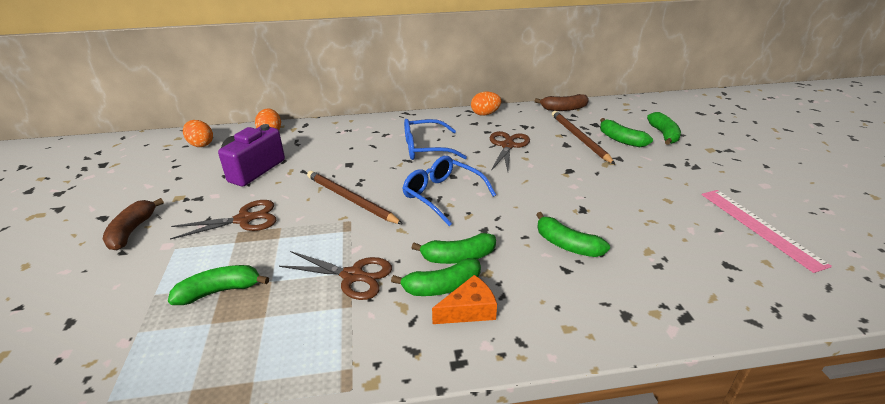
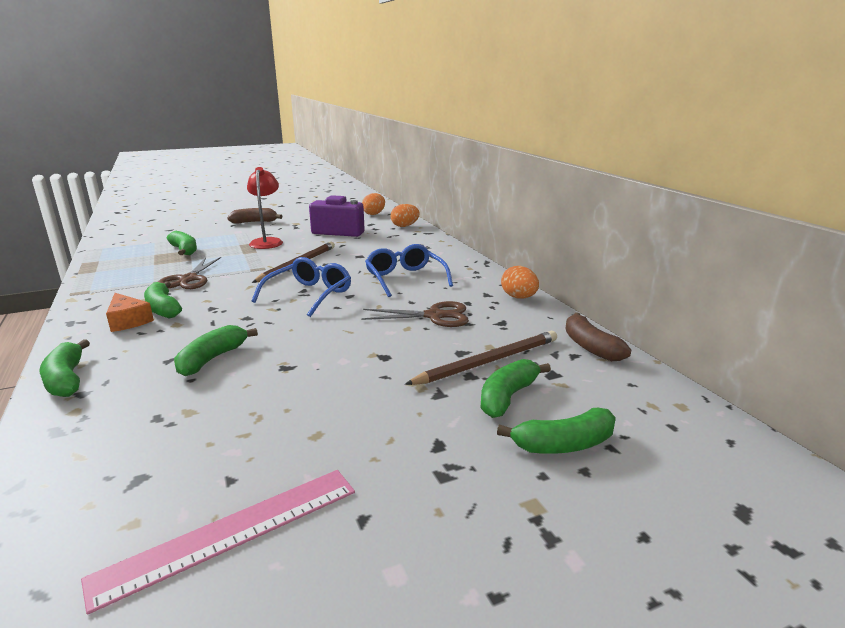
camera: 75 degrees right, 10 degrees down
brown scissors [170,200,276,240] -> red lamp [247,167,283,249]
green banana [411,233,496,264] -> green banana moved to [40,339,90,397]

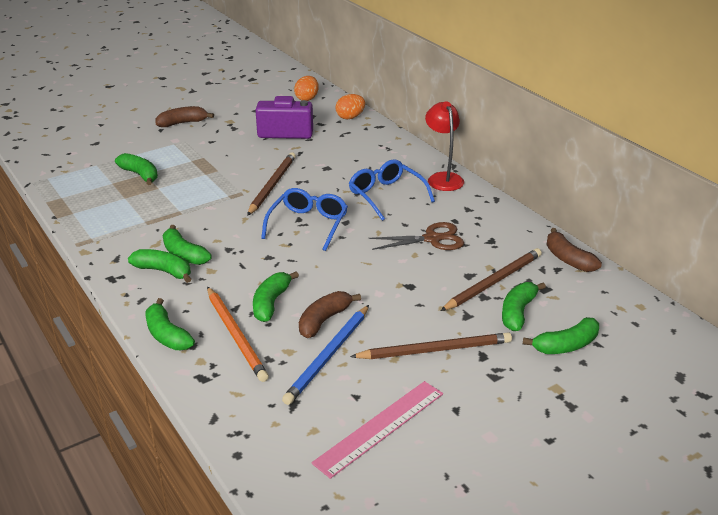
camera: 10 degrees left, 10 degrees up
orange cheese [106,293,154,332] -> green banana [128,249,191,283]
brown scissors [158,257,221,289] -> none
red lamp [247,167,283,249] -> red lamp moved to [425,101,464,191]
orange egg [501,266,539,299] -> none
none -> orange pencil [207,287,269,382]
none -> blue pencil [282,305,369,405]
none -> brown banana [299,291,361,338]
none -> brown pencil [350,332,512,359]

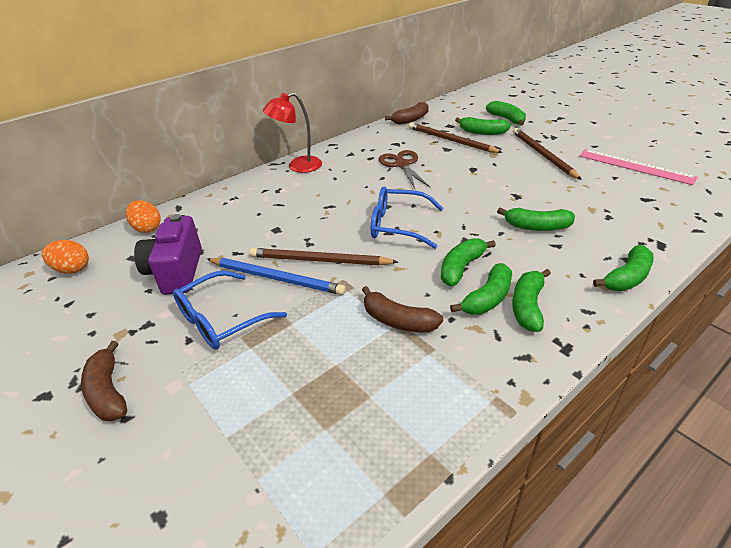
camera: 95 degrees left, 5 degrees up
green banana [115,153,158,185] -> green banana moved to [441,238,496,286]
orange pencil [207,287,269,382] -> none
blue pencil [282,305,369,405] -> blue pencil moved to [207,258,346,295]
brown banana [299,291,361,338] -> brown banana moved to [362,286,443,332]
blue glasses [349,159,435,221] -> blue glasses moved to [173,271,287,350]

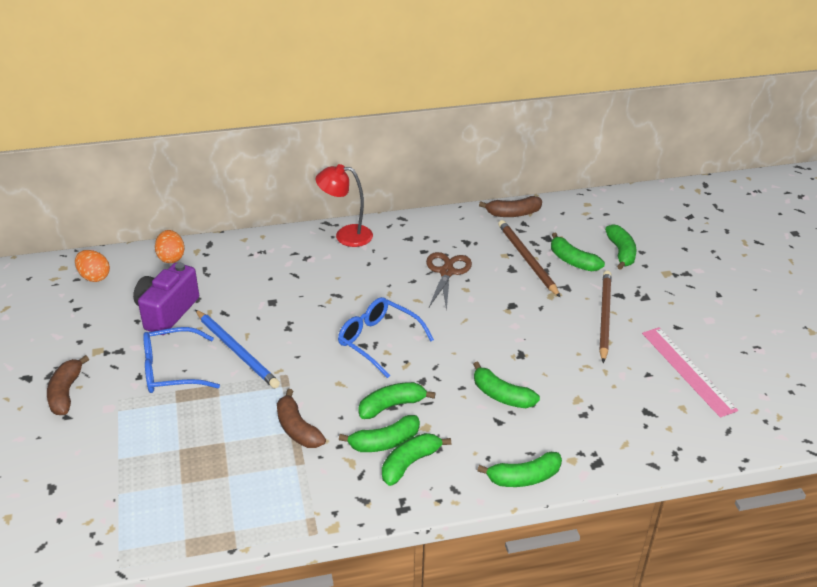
camera: 25 degrees right, 0 degrees up
brown pencil [250,248,398,265] -> none

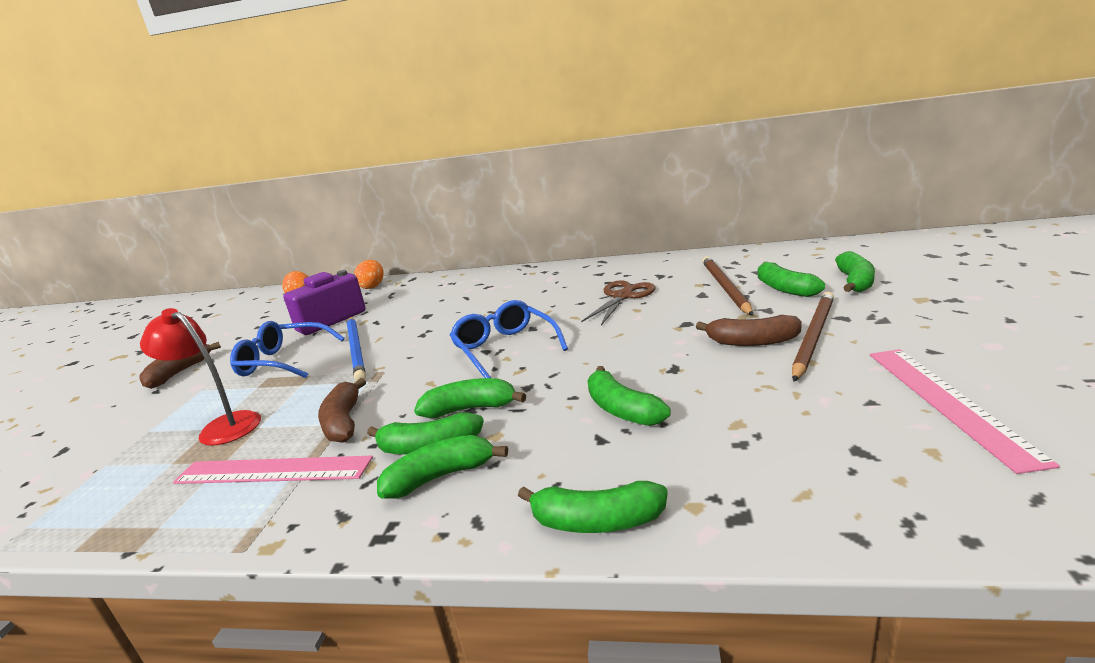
camera: 25 degrees right, 15 degrees down
red lamp [316,164,373,247] -> red lamp moved to [140,308,261,446]
brown banana [479,196,542,217] -> brown banana moved to [696,315,802,346]
none -> pink ruler [173,456,373,484]

